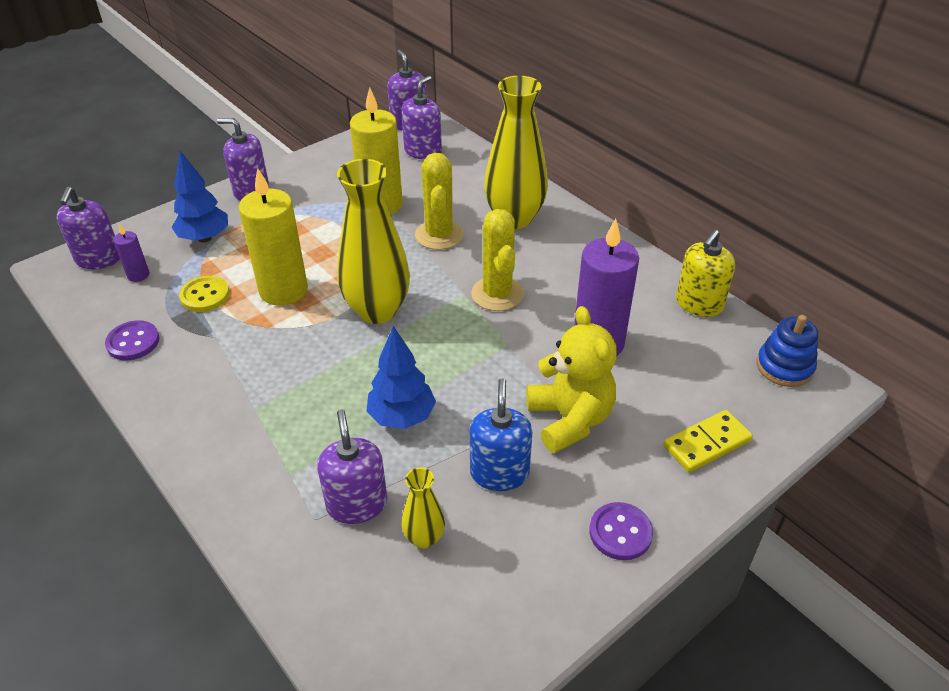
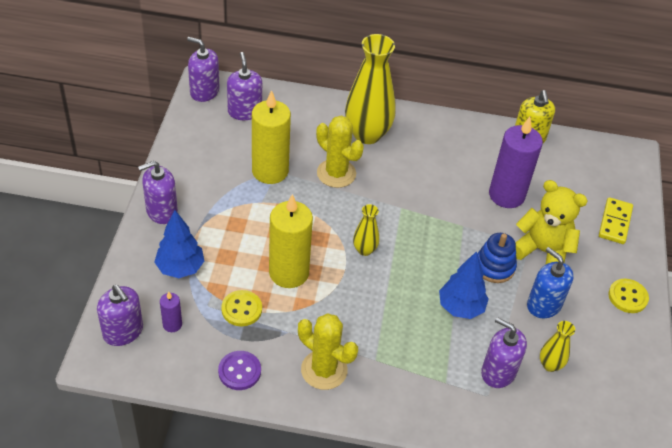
camera: 45 degrees left, 5 degrees up
yellow vase [337,159,410,324] -> yellow vase [353,204,379,256], size x0.48
yellow cactus [471,209,524,311] -> yellow cactus moved to [298,313,358,390]
purple button [589,502,653,560] -> yellow button [608,279,649,313]
blue stacking toy [756,315,818,387] -> blue stacking toy moved to [477,233,517,283]

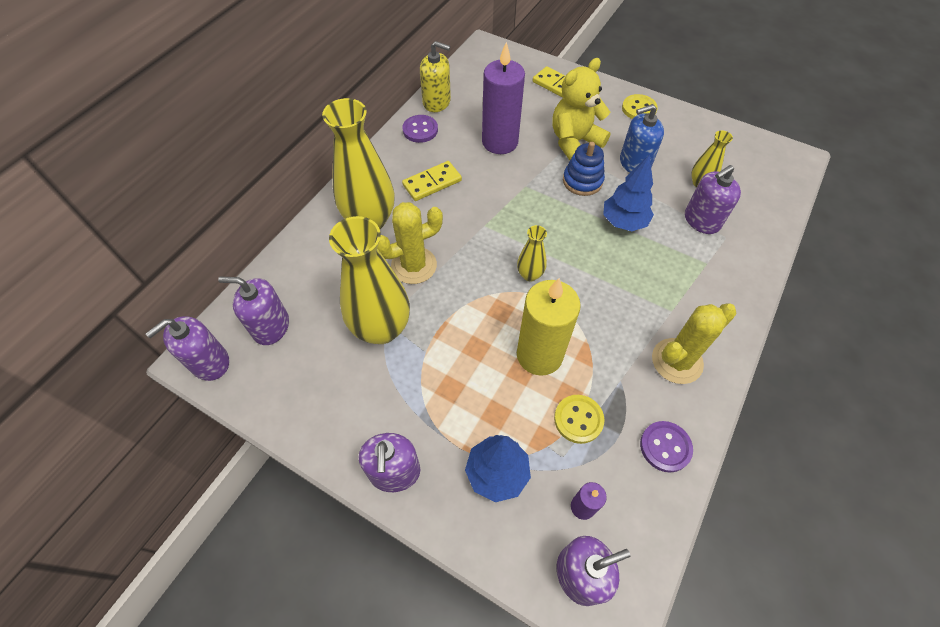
camera: 65 degrees left, 10 degrees up
yellow candle [252,90,291,184] -> yellow vase [329,216,410,344]
none -> purple button [402,115,438,143]
none -> yellow domino [402,161,462,201]

